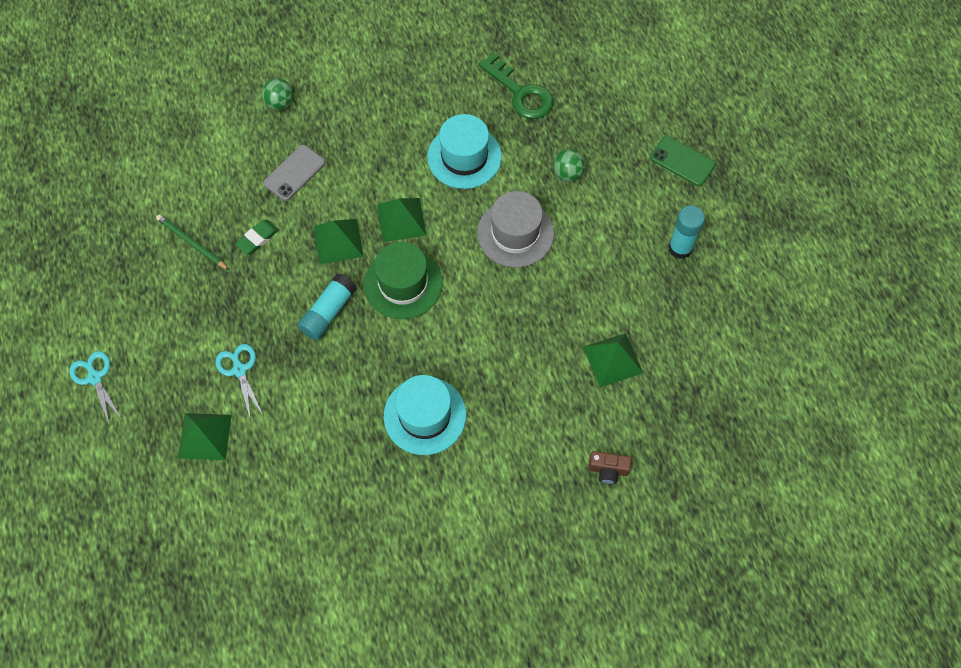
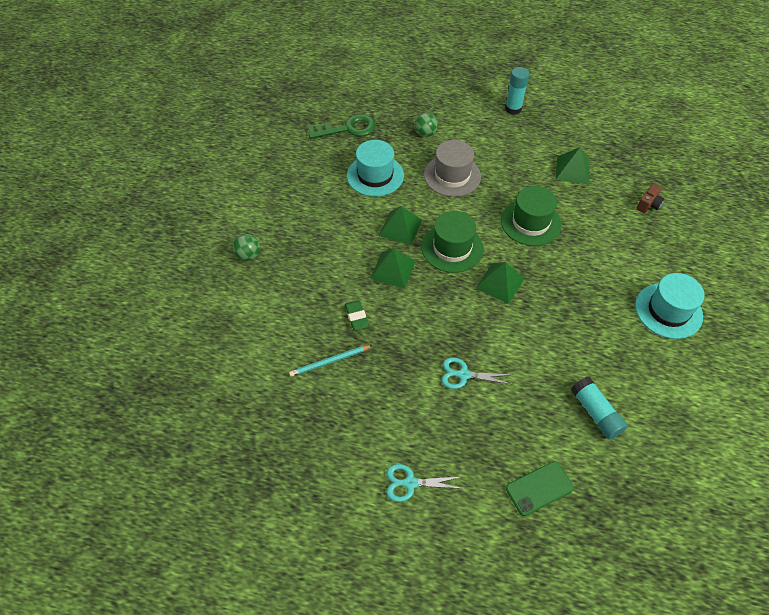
camera: 60 degrees left, 10 degrees down
green pencil [156,214,229,270] -> turquoise pencil [289,345,373,377]
green pyramid [178,413,232,460] -> green pyramid moved to [476,262,525,304]
grey phone [263,145,325,201] -> none
turquoise glue stick [298,274,357,340] -> turquoise glue stick moved to [571,377,628,439]
turquoise hat [384,375,466,455] -> turquoise hat moved to [635,273,705,339]
green phone [650,136,716,186] -> green phone moved to [506,461,574,516]
none -> green hat [501,186,561,246]

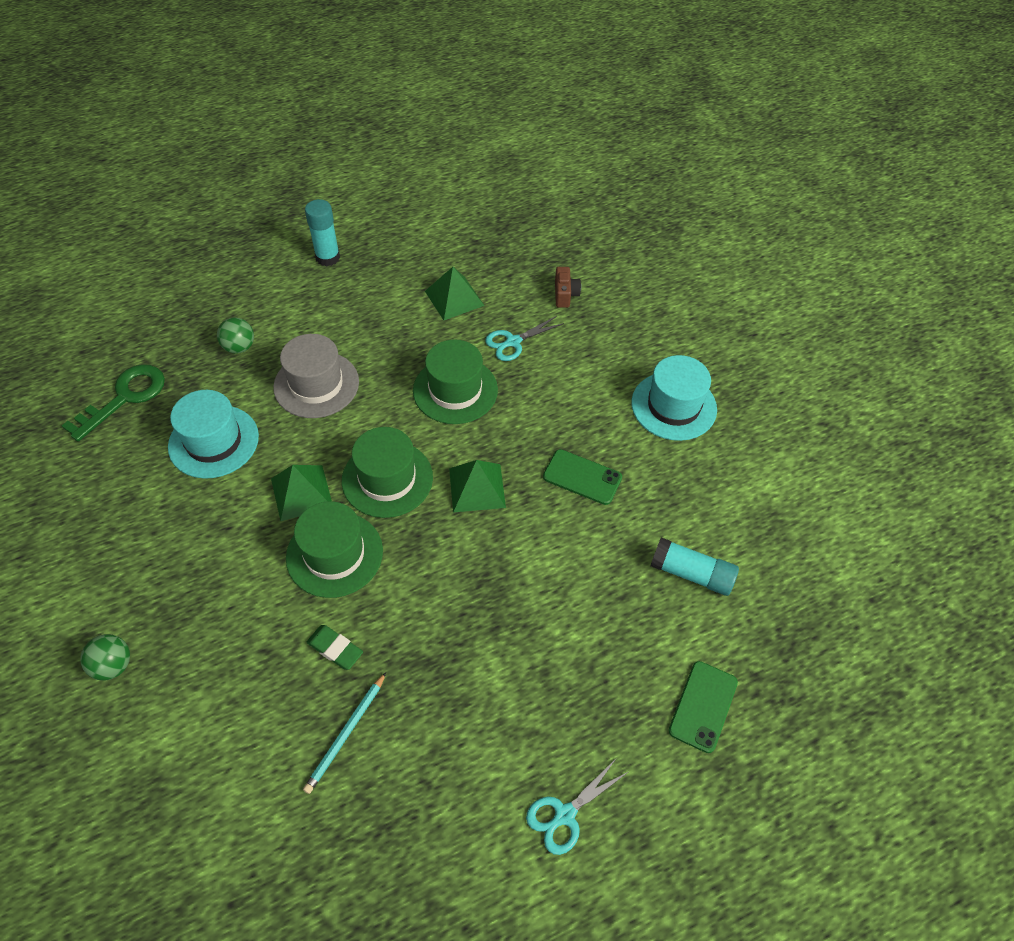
camera: 40 degrees left, 0 degrees up
green pyramid [370,248,416,289] -> green hat [286,501,383,598]
turquoise scissors [442,358,513,389] -> turquoise scissors moved to [485,316,564,361]
none -> green phone [543,449,622,505]

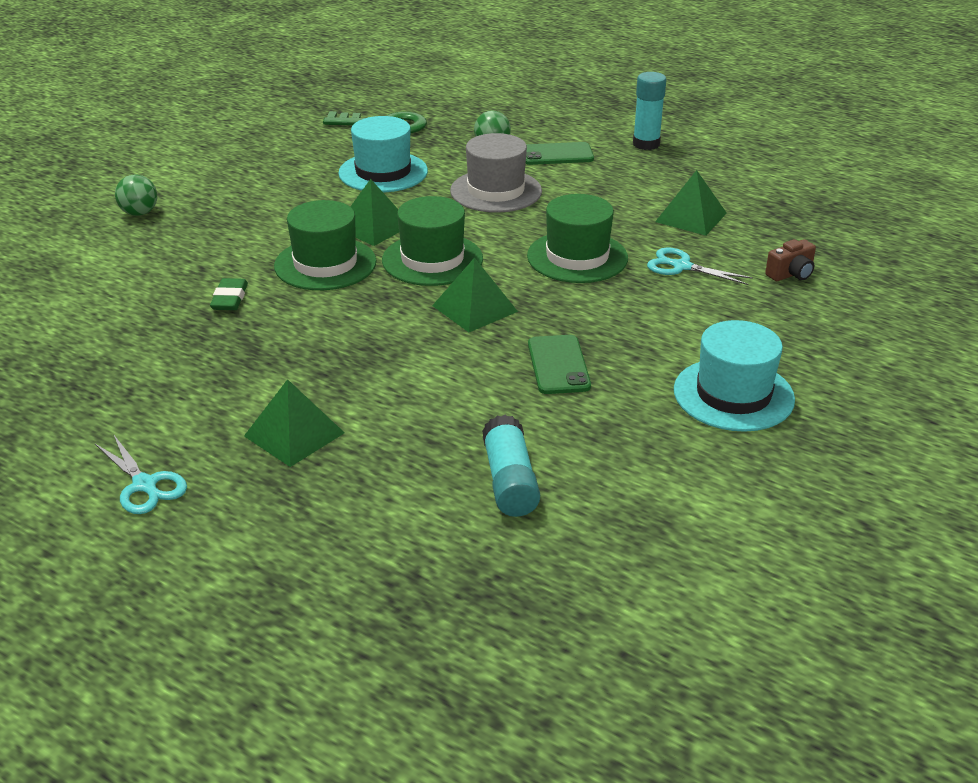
camera: 60 degrees right, 20 degrees down
turquoise pencil [303,672,386,794] -> none
turquoise scissors [526,759,628,855] -> turquoise scissors turned 150 degrees counterclockwise [95,434,187,514]
green phone [669,661,738,753] -> green phone moved to [526,142,594,165]
none -> green pyramid [244,379,345,467]

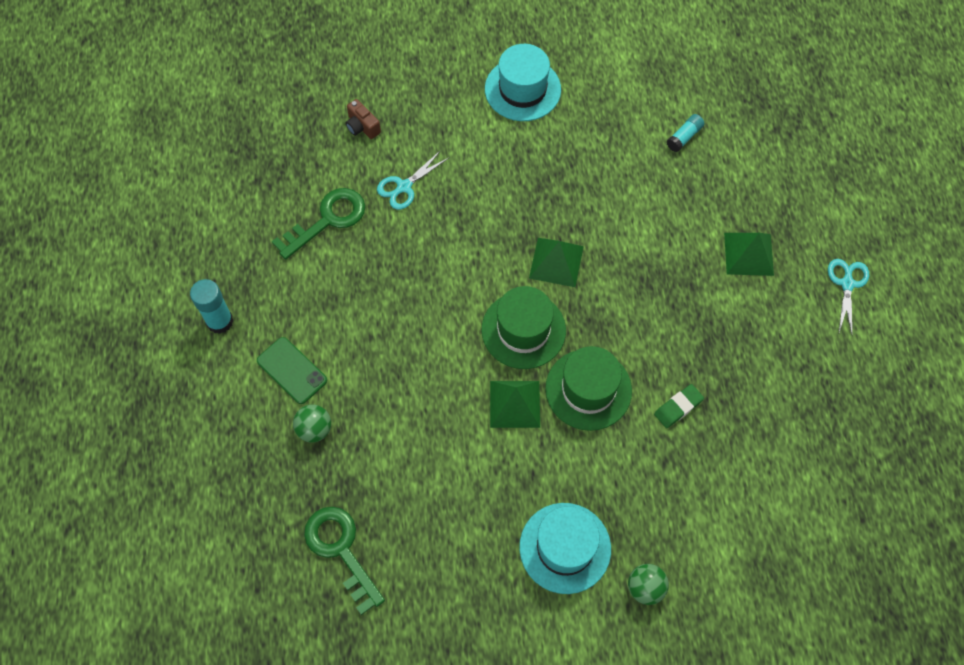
camera: 130 degrees left, 30 degrees up
turquoise hat [338,116,428,192] -> turquoise hat moved to [519,503,611,594]
grey hat [450,133,542,213] -> none
turquoise glue stick [482,415,540,517] -> turquoise glue stick [667,114,704,152], size x0.64
green hat [527,194,628,283] -> none
green phone [528,335,591,394] -> none
turquoise scissors [647,247,753,285] -> turquoise scissors turned 60 degrees clockwise [377,150,449,210]
green pyramid [655,170,727,236] -> green key [272,188,365,260]
brown camera [765,239,816,281] -> brown camera turned 150 degrees counterclockwise [346,99,381,139]

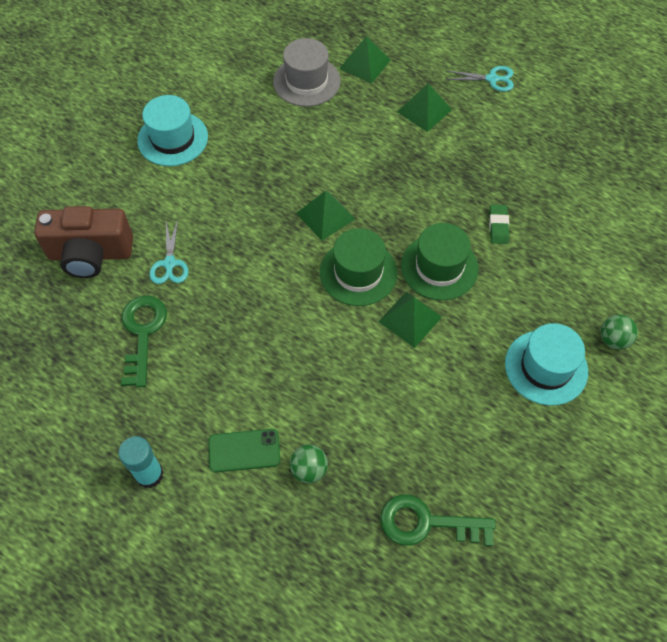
camera: 50 degrees left, 5 degrees down
brown camera [346,99,381,139] -> brown camera [34,206,133,278], size x2.29
turquoise glue stick [667,114,704,152] -> grey hat [273,38,340,107]
turquoise scissors [828,259,869,334] -> turquoise scissors turned 135 degrees clockwise [446,66,514,91]
none -> green pyramid [339,36,391,84]

